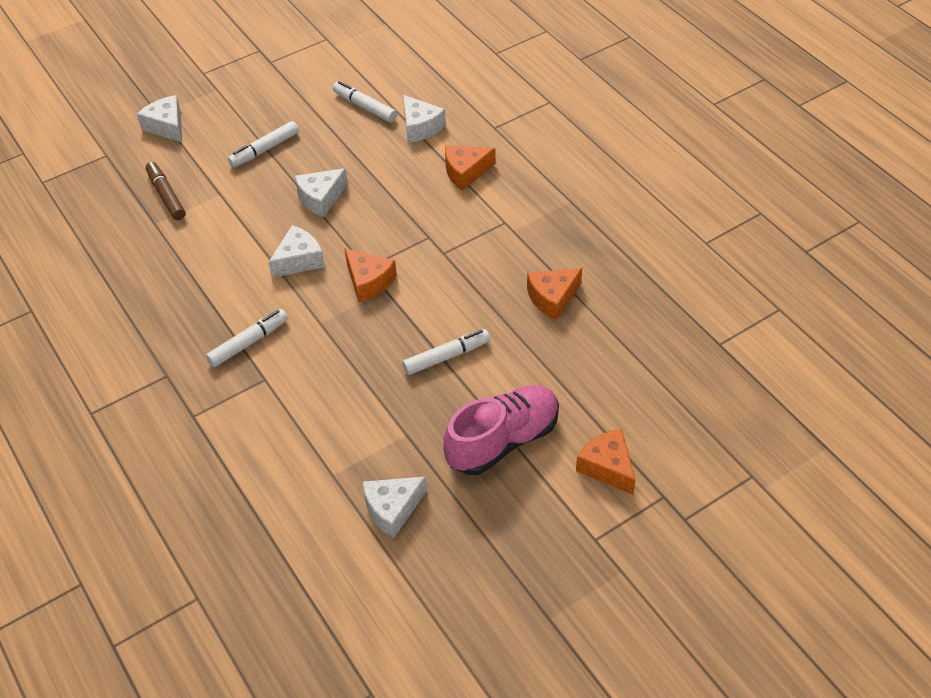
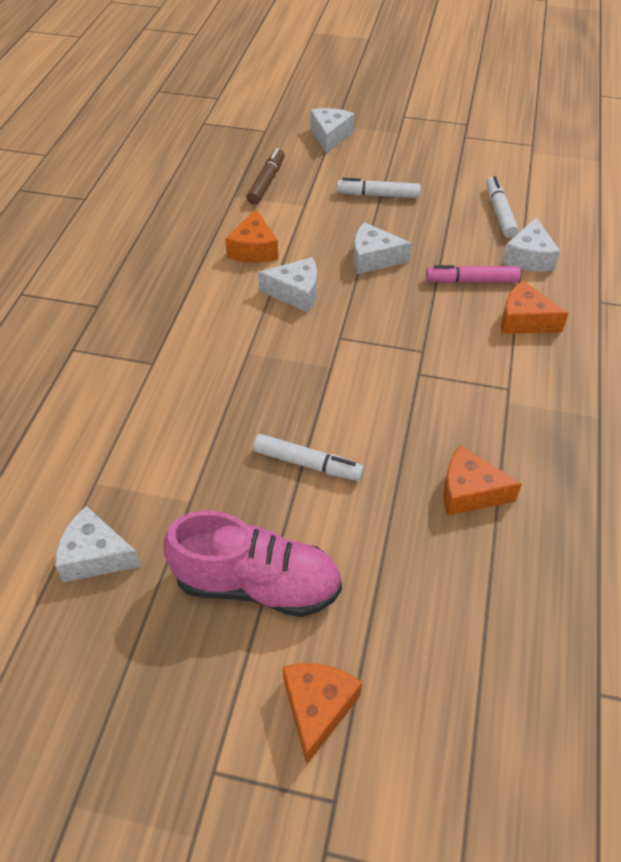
camera: 45 degrees right, 0 degrees up
white marker [206,309,288,367] -> none
orange cheese [345,248,397,302] -> orange cheese moved to [225,209,278,263]
none -> pink marker [426,265,521,283]

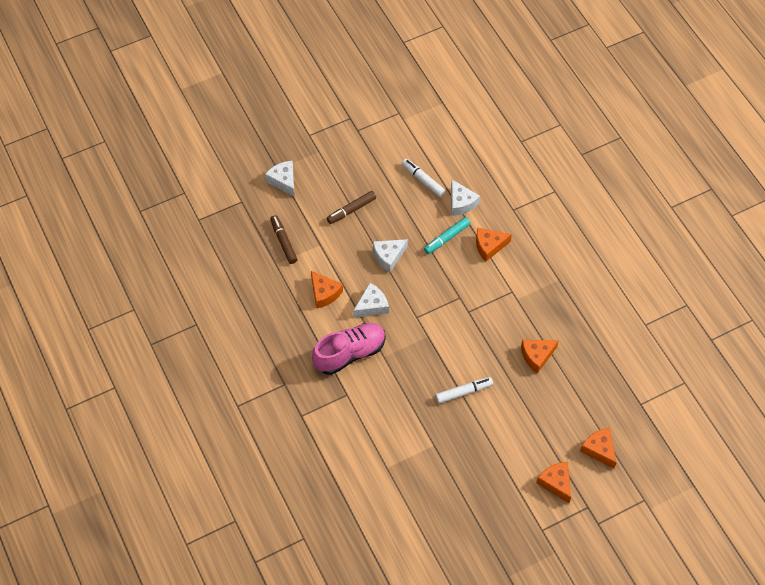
camera: 40 degrees left, 10 degrees up
white cheese [55,506,141,582] -> none
pink shoe [164,511,342,617] -> pink shoe moved to [312,323,386,375]
white marker [337,178,421,198] -> brown marker [327,191,376,224]
pink marker [426,265,521,283] -> turquoise marker [424,217,471,254]
none -> orange cheese [580,428,616,469]

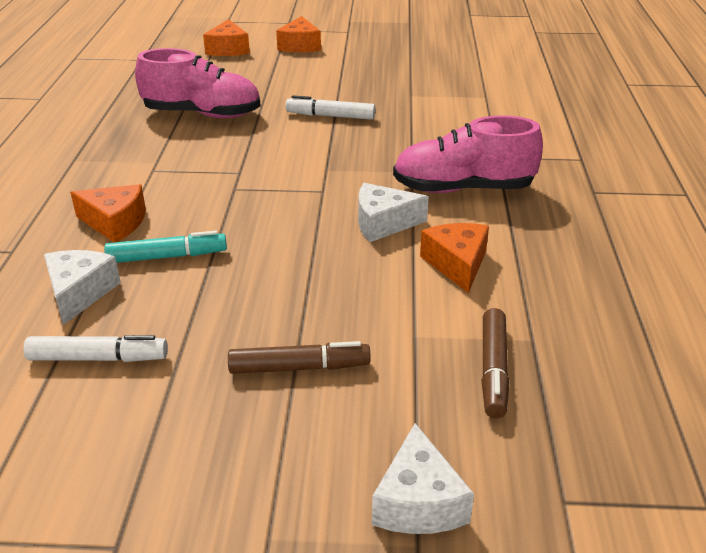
camera: 150 degrees left, 25 degrees down
white cheese [373,239,408,272] -> none
white marker [402,159,446,197] -> white marker turned 75 degrees counterclockwise [23,335,168,362]
orange cheese [521,340,559,374] -> pink shoe [135,48,260,118]

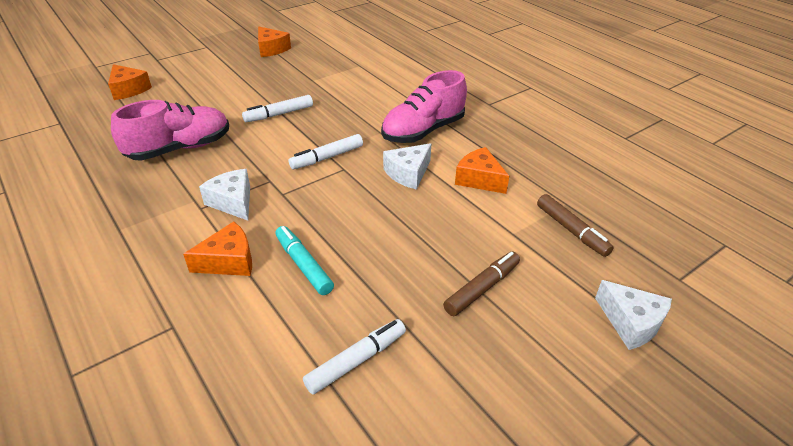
camera: 40 degrees left, 5 degrees up
white cheese [44,250,121,325] -> white cheese moved to [199,169,250,221]
turquoise marker [104,231,227,263] -> turquoise marker turned 75 degrees counterclockwise [275,226,334,295]
orange cheese [276,16,321,52] -> orange cheese moved to [258,27,291,57]
none -> white marker [289,134,363,169]

